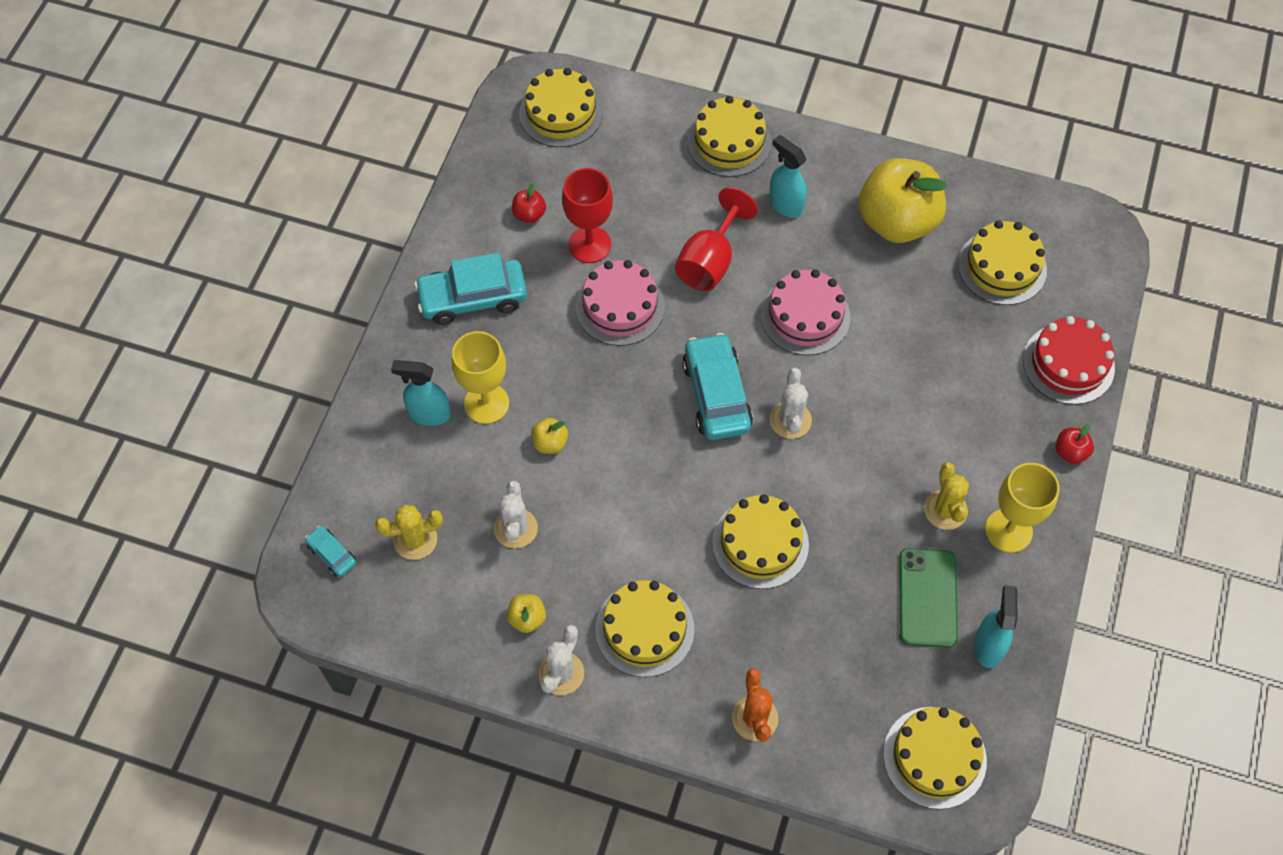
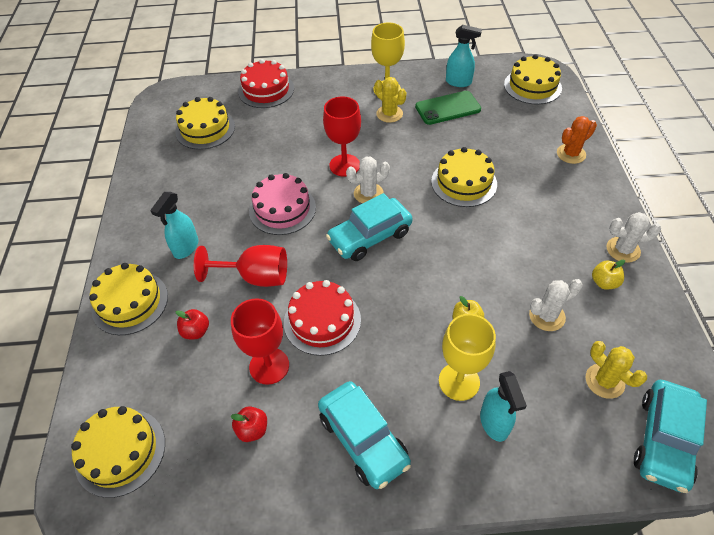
camera: 110 degrees left, 10 degrees down
turquoise car [305,526,356,577] -> turquoise car [634,380,707,493], size x2.06
pink cake [576,260,665,346] -> red cake [284,280,361,356]
yellow cake [595,580,694,677] -> none
yellow apple [859,158,947,243] -> none
yellow cactus [924,462,969,530] -> yellow cactus turned 75 degrees clockwise [375,77,407,123]
turquoise spray bottle [974,585,1017,668] -> turquoise spray bottle turned 150 degrees counterclockwise [446,25,482,87]
red apple [1055,424,1094,464] -> red apple moved to [176,309,209,339]
none -> red goblet [323,96,361,177]

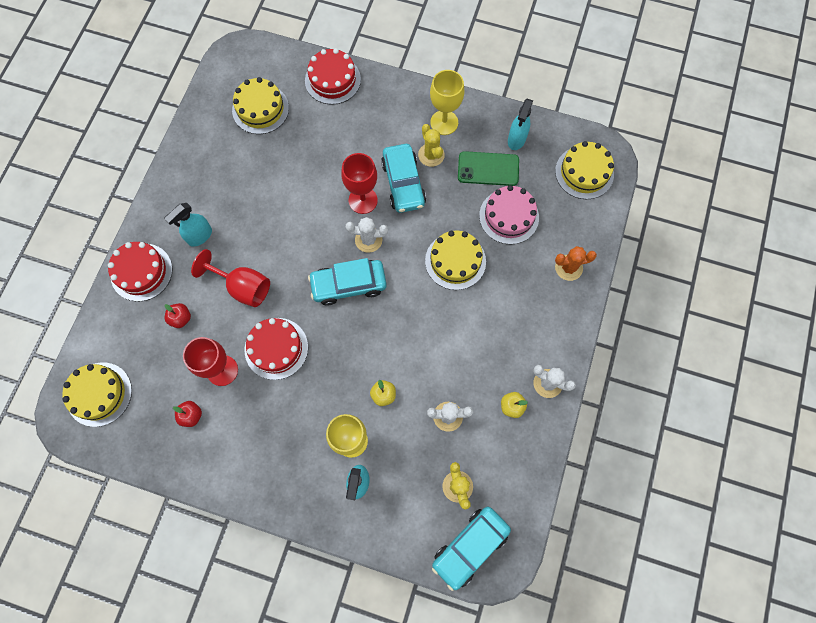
camera: 20 degrees right, 20 degrees up
yellow cake [89,263,168,335] -> red cake [108,242,173,302]
pink cake [249,173,316,235] -> pink cake moved to [479,185,539,244]
turquoise car [318,381,411,489] -> turquoise car moved to [381,144,426,213]
turquoise spray bottle [446,25,482,87] -> turquoise spray bottle turned 75 degrees clockwise [508,99,533,150]

